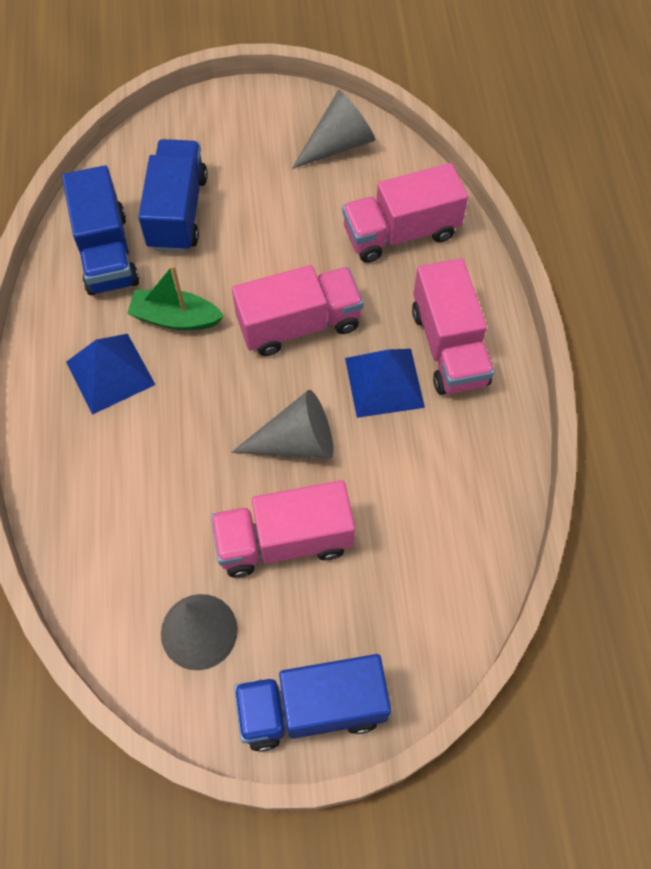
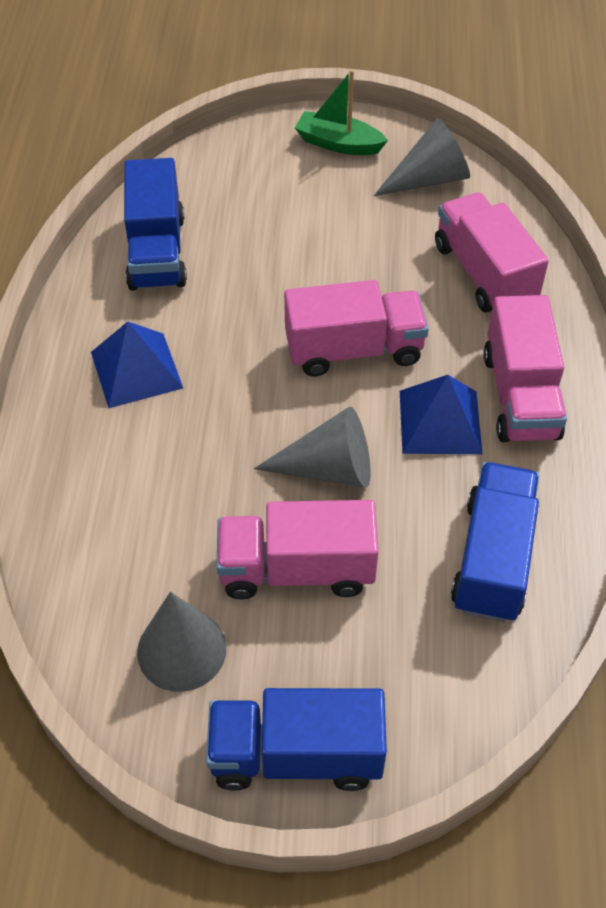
camera: 10 degrees right, 10 degrees down
green boat [127,265,224,330] -> green boat moved to [295,69,388,155]
blue truck [138,139,208,252] -> blue truck moved to [451,462,539,622]
pink truck [342,163,468,263] -> pink truck turned 75 degrees clockwise [435,192,549,313]

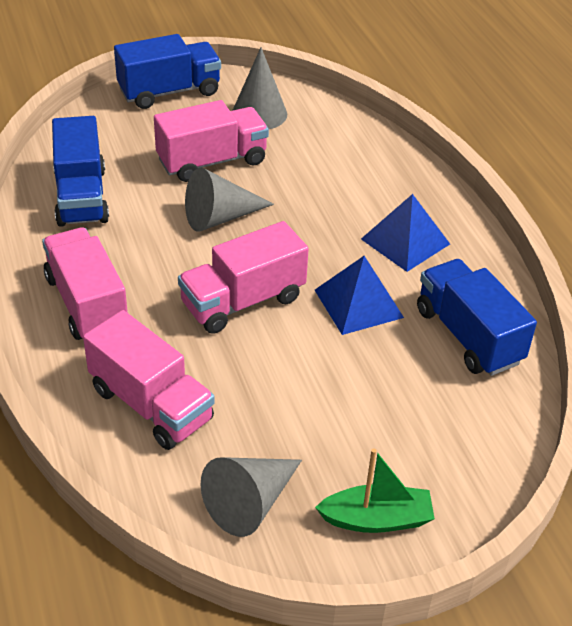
camera: 155 degrees right, 10 degrees down
blue pyramid [400,375,482,454] -> blue pyramid moved to [315,256,404,335]

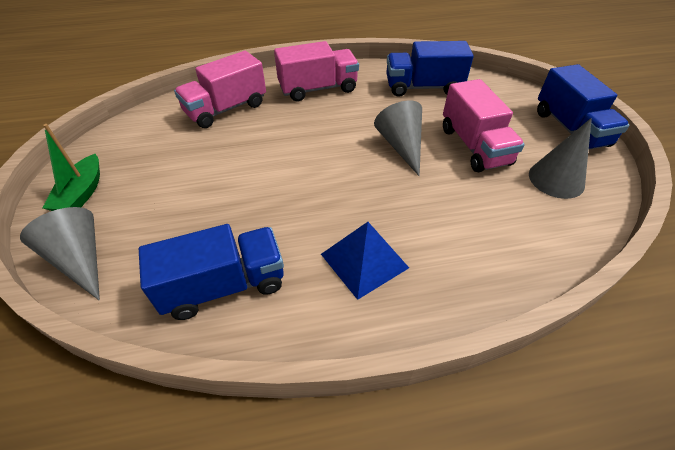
camera: 100 degrees right, 5 degrees up
pink truck [178,221,309,334] -> none
grey cone [201,457,302,537] -> grey cone moved to [20,207,100,300]
blue pyramid [315,256,404,335] -> none

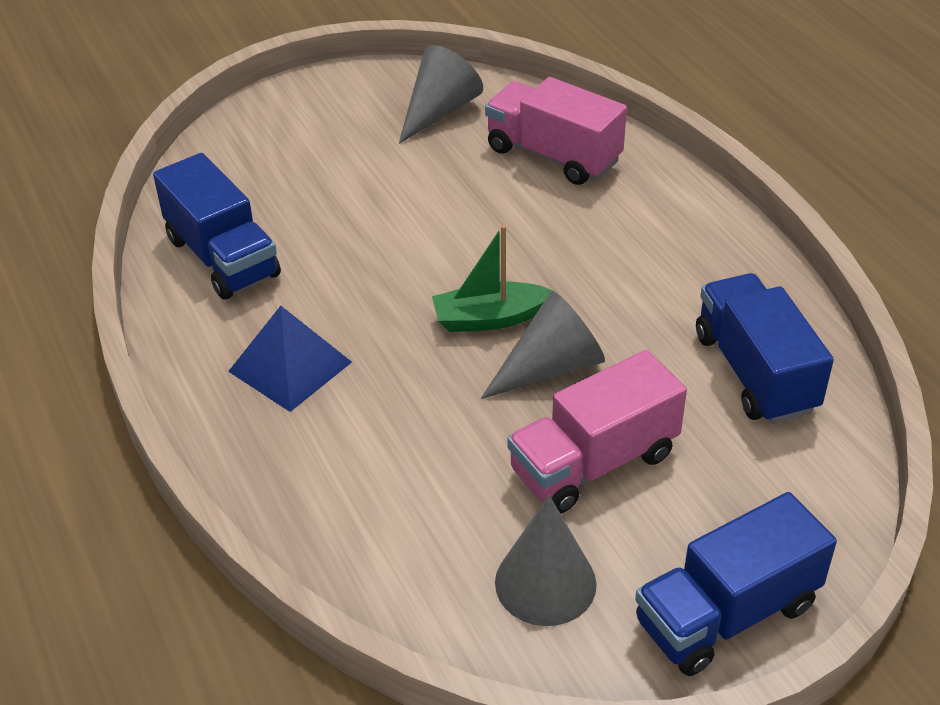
camera: 75 degrees right, 5 degrees down
grey cone [20,207,100,300] -> grey cone moved to [399,45,483,144]
green boat [43,124,100,211] -> green boat moved to [432,225,555,332]
pink truck [274,41,359,101] -> none

